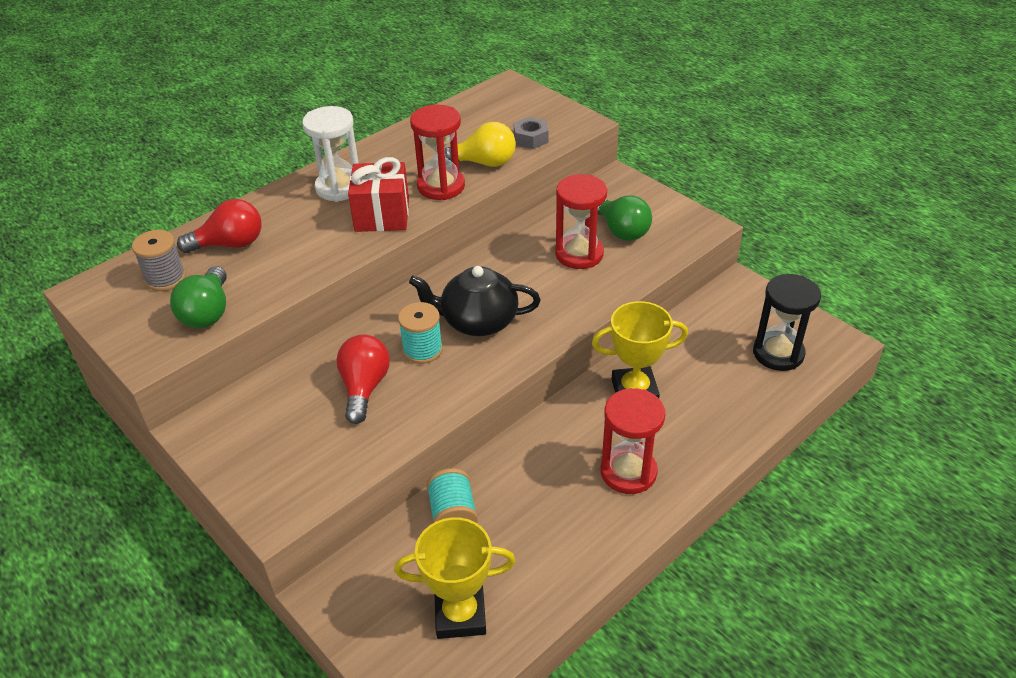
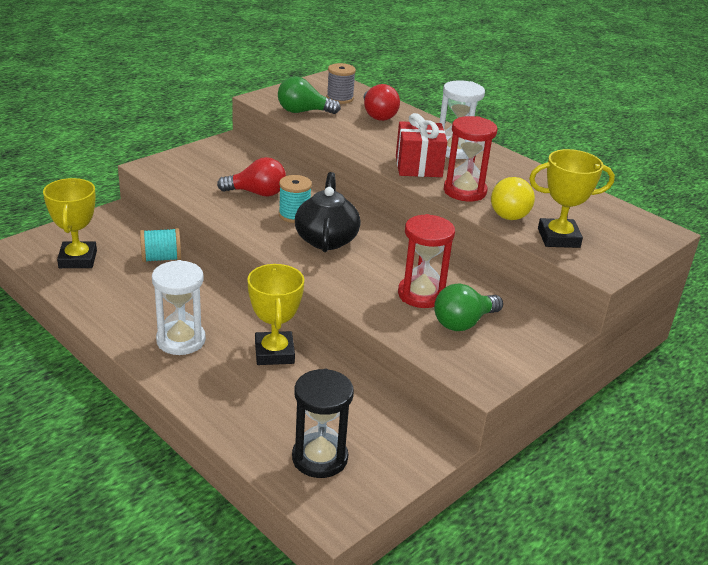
camera: 85 degrees right, 10 degrees down
grey nut [514,117,549,149] -> yellow trophy [529,149,615,248]
red hourglass [600,388,665,494] -> white hourglass [152,260,206,355]

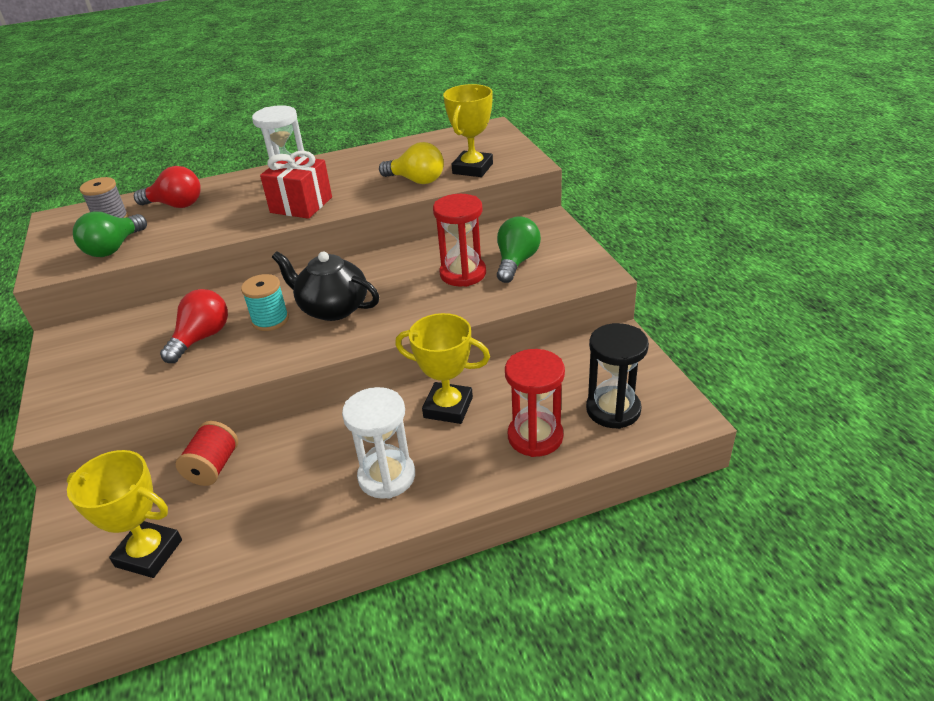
camera: 60 degrees left, 5 degrees up
turquoise spool [140,228,181,262] -> red spool [176,421,238,486]
green light bulb [434,284,503,331] -> green light bulb turned 150 degrees counterclockwise [497,216,541,283]
red hourglass [444,116,497,201] -> red hourglass moved to [505,349,565,457]

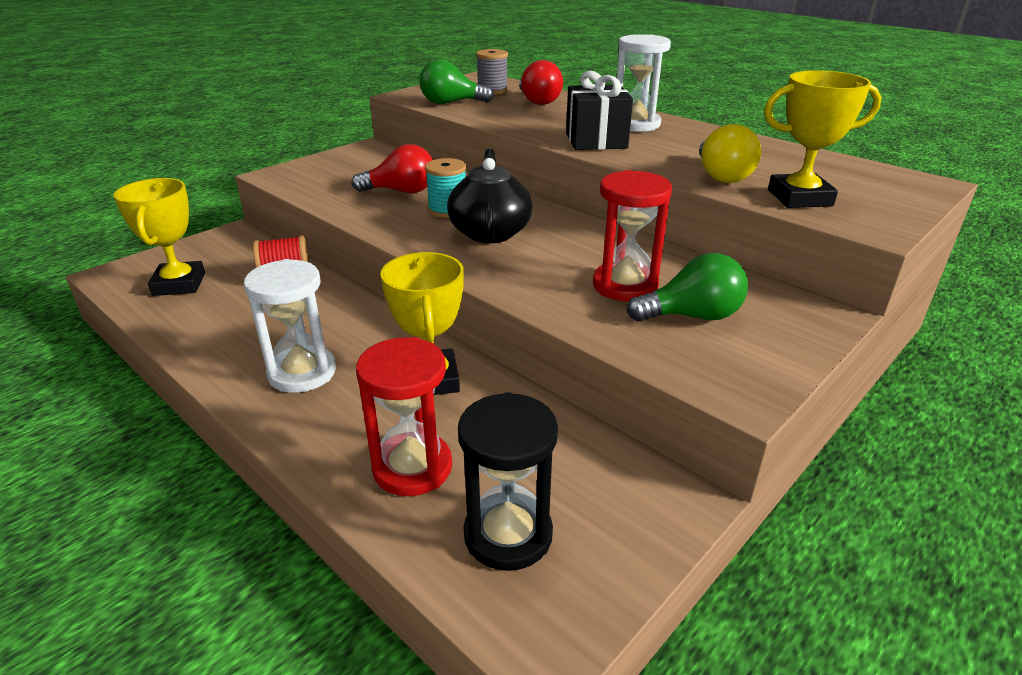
camera: 60 degrees right, 5 degrees down
red gift [260,151,332,219] -> black gift [566,71,633,150]

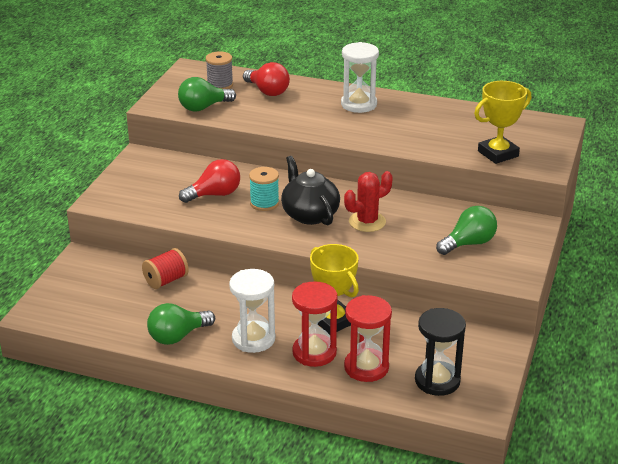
camera: 25 degrees left, 0 degrees up
yellow trophy [114,178,205,296] -> none
black gift [566,71,633,150] -> none
red hourglass [593,170,672,301] -> red hourglass moved to [292,281,338,367]
yellow light bulb [699,124,761,183] -> none
none -> green light bulb [147,303,215,345]
none -> red cactus [344,171,393,232]

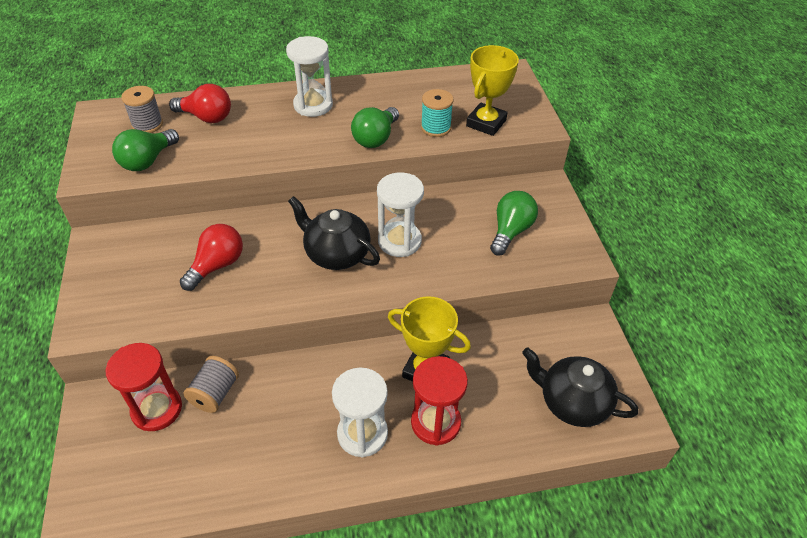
camera: 30 degrees left, 15 degrees up
red spool [142,248,189,289] -> grey spool [184,356,239,413]
green light bulb [147,303,215,345] -> green light bulb moved to [351,107,399,148]
turquoise spool [249,167,279,211] -> turquoise spool moved to [421,89,454,137]
red cactus [344,171,393,232] -> white hourglass [377,172,424,257]
red hourglass [344,295,392,382] -> red hourglass moved to [106,343,182,431]
black hourglass [415,308,466,396] -> black teapot [522,348,638,427]

